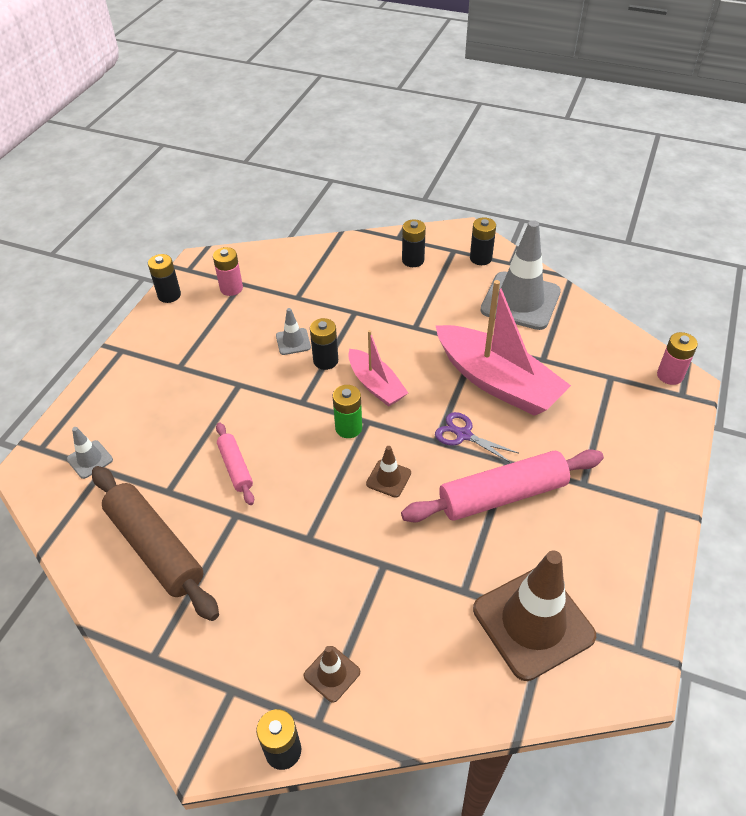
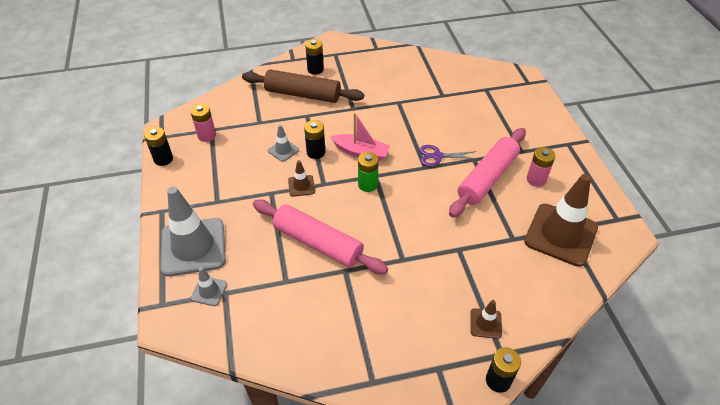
camera: 35 degrees left, 0 degrees up
brown rolling pin [92,466,219,621] -> brown rolling pin moved to [242,70,364,103]
pink rolling pin [216,422,254,505] -> pink rolling pin [253,199,388,274], size x1.92
brown traffic cone [366,446,411,498] -> brown traffic cone moved to [288,160,315,197]
pink boat [435,280,571,416] -> none
black battery [470,217,496,265] -> none
grey traffic cone [480,220,561,330] -> grey traffic cone moved to [160,186,226,276]
pink battery [657,332,698,385] -> pink battery moved to [527,147,555,187]

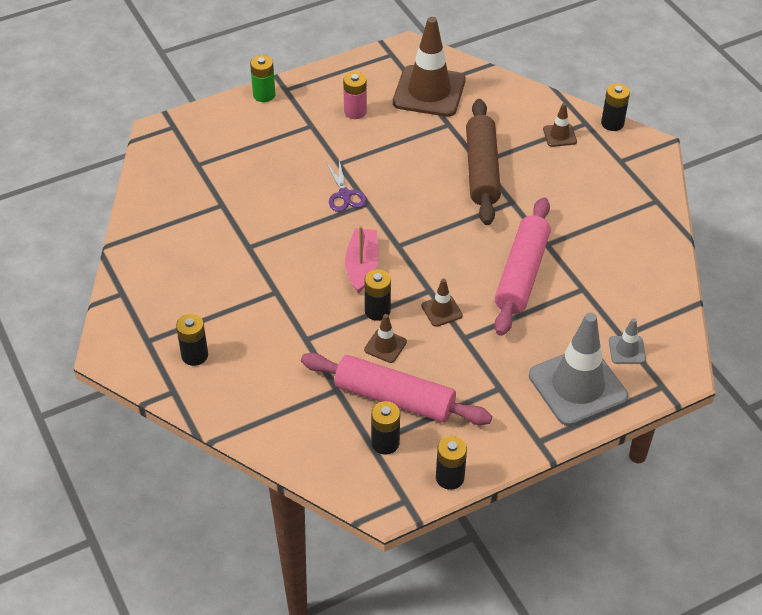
camera: 105 degrees left, 0 degrees up
pink battery [190,104,216,142] -> black battery [371,401,400,455]
brown rolling pin [242,70,364,103] -> brown rolling pin moved to [466,99,501,225]
grey traffic cone [268,125,299,162] -> brown traffic cone [364,314,407,363]
green battery [358,152,379,192] -> green battery moved to [250,55,275,102]
pink rolling pin [449,128,526,218] -> pink rolling pin moved to [301,353,492,425]

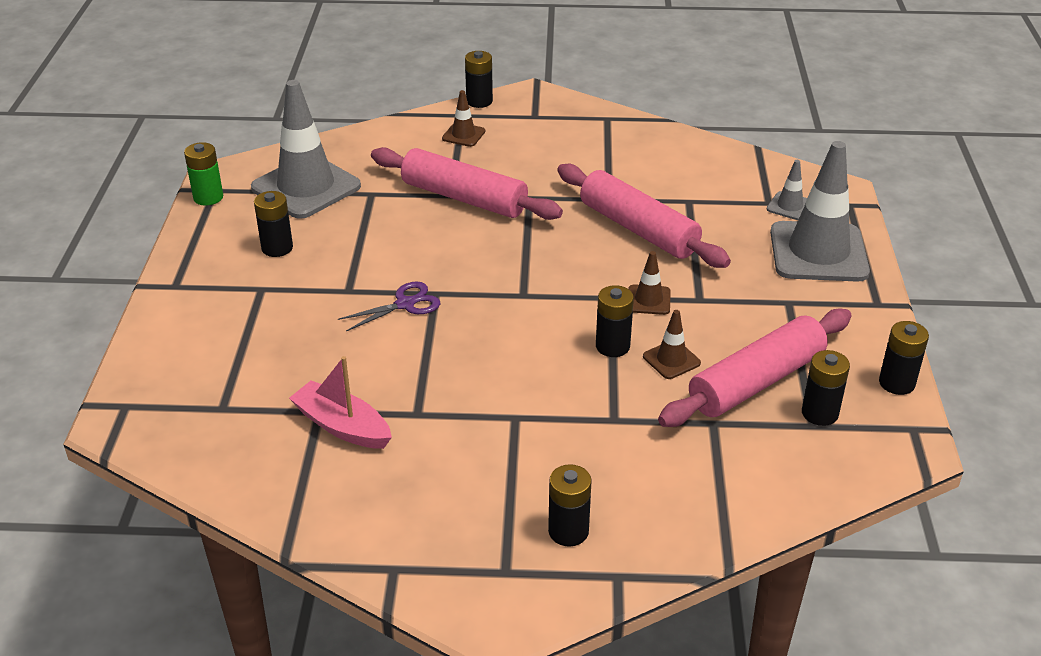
camera: 60 degrees left, 10 degrees down
green battery [250,55,275,102] -> green battery moved to [184,142,223,206]
purple scissors [326,160,367,212] -> purple scissors turned 45 degrees counterclockwise [338,281,440,331]
pink battery [343,72,367,119] -> black battery [254,191,293,257]
pink boat [345,226,379,294] -> pink boat moved to [289,356,392,449]
brown traffic cone [393,17,466,117] -> grey traffic cone [251,80,361,219]
brown rolling pin [466,99,501,225] -> pink rolling pin [371,147,563,220]

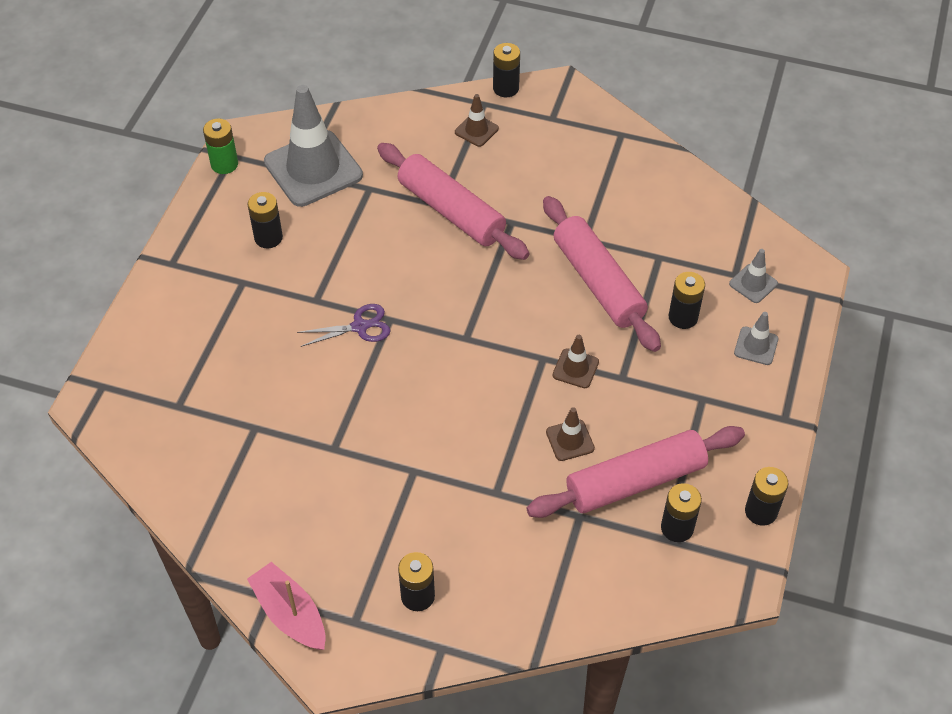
camera: 15 degrees right, 15 degrees up
pink boat [289,356,392,449] -> pink boat moved to [247,562,325,650]
black battery [596,285,634,357] -> black battery moved to [668,272,705,329]
grey traffic cone [770,141,870,282] -> grey traffic cone [734,312,778,365], size x0.45

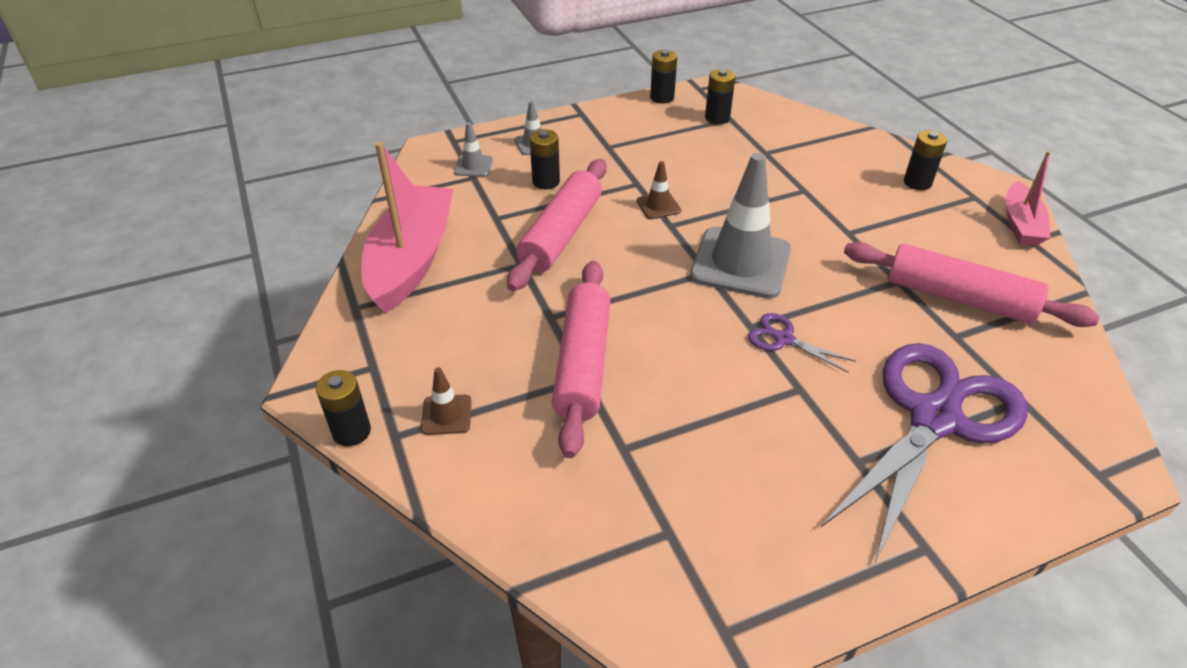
camera: 130 degrees left, 10 degrees down
green battery [203,119,238,174] -> none
black battery [248,192,283,248] -> none
grey traffic cone [264,85,363,207] -> grey traffic cone moved to [690,153,791,299]
pink rolling pin [526,426,745,518] -> pink rolling pin moved to [844,242,1099,327]
brown traffic cone [546,407,595,461] -> none
none -> pink boat [361,142,453,313]
none -> purple scissors [821,343,1028,562]

